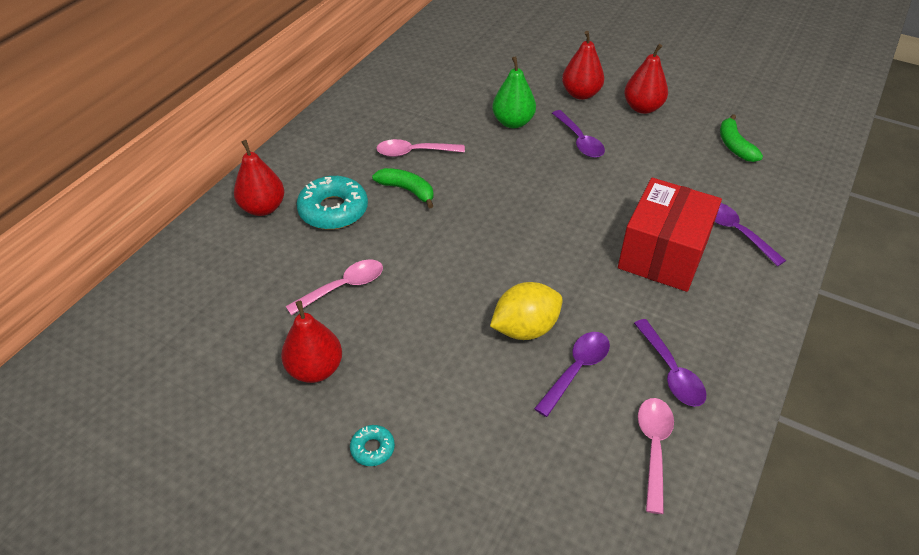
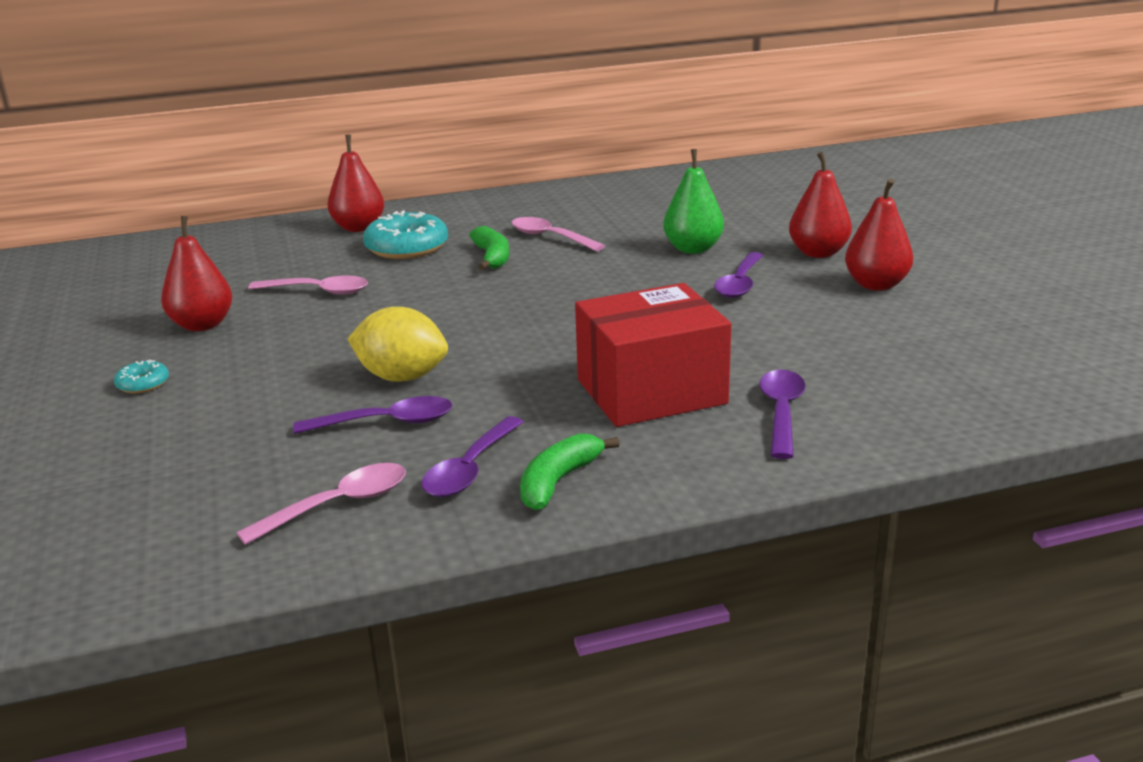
camera: 45 degrees right, 20 degrees down
green banana [720,114,763,162] -> green banana moved to [520,433,620,510]

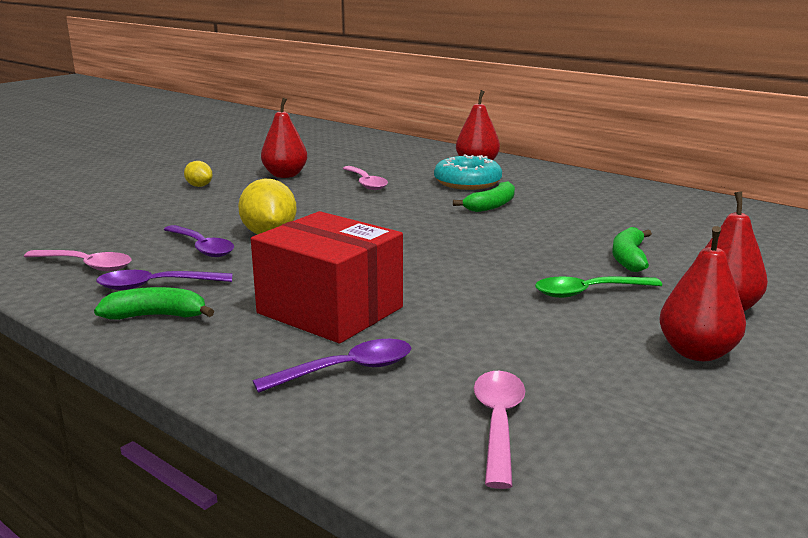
camera: 55 degrees right, 5 degrees down
turquoise donut [114,359,169,393] -> yellow lemon [184,161,212,187]
pink spoon [512,217,605,251] -> pink spoon moved to [474,371,525,489]
green pear [663,149,724,254] -> green banana [612,227,652,272]
purple spoon [714,252,764,298] -> green spoon [535,276,662,298]

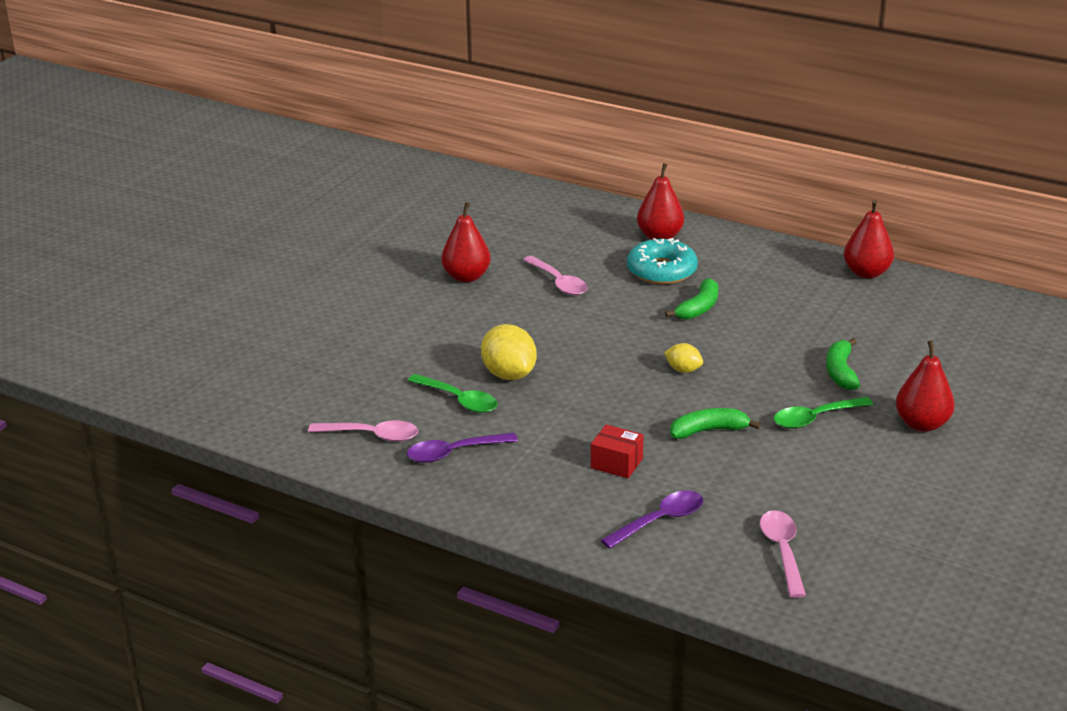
camera: 10 degrees left, 10 degrees up
green banana [94,287,214,320] -> green banana moved to [670,408,761,439]
purple spoon [164,225,234,257] -> green spoon [408,374,498,413]
yellow lemon [184,161,212,187] -> yellow lemon moved to [664,343,703,373]
red box [251,211,403,343] -> red box [591,424,644,478], size x0.46
red pear [659,226,746,361] -> red pear moved to [844,200,894,279]

